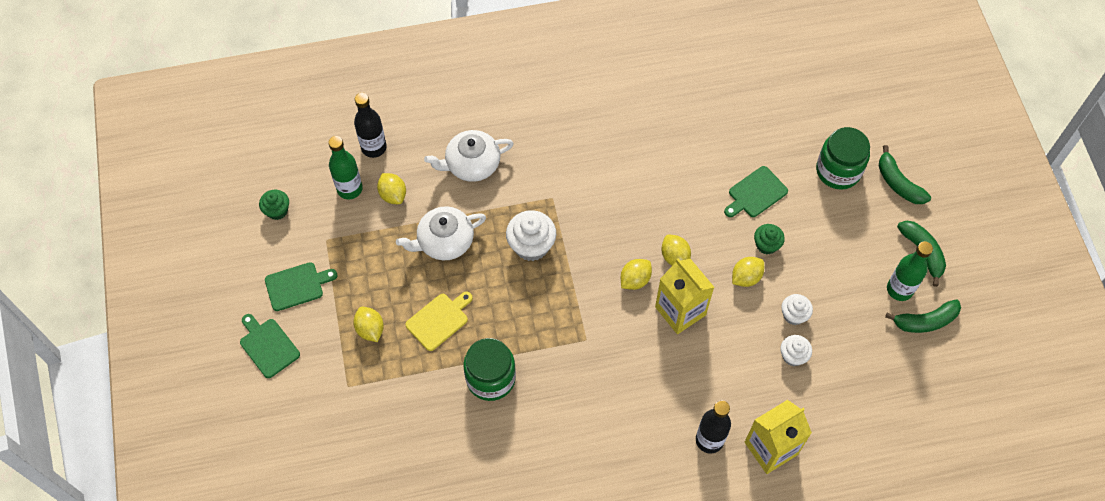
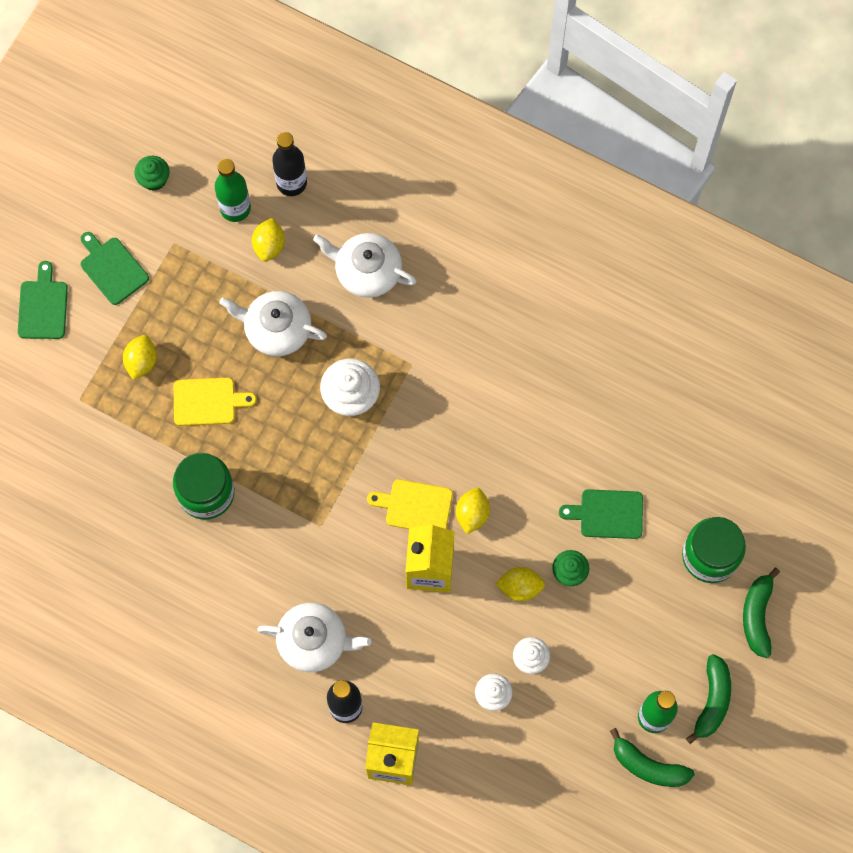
camera: 40 degrees right, 10 degrees up
green cutting board [265,262,337,311] -> green cutting board turned 150 degrees counterclockwise [81,232,149,305]
yellow lemon [621,259,652,290] -> yellow cutting board [367,479,453,529]
none -> white teapot [257,603,371,672]

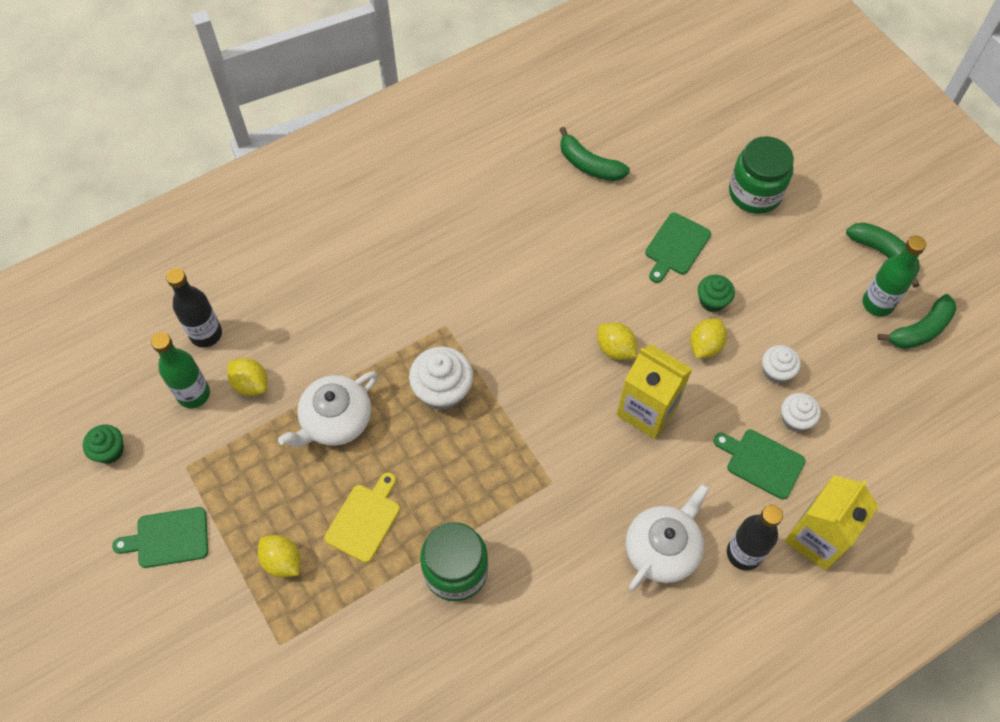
camera: 60 degrees left, 10 degrees down
green cutting board [18,261,68,339] -> green cutting board moved to [713,430,806,500]
white teapot [313,233,417,298] -> none
yellow cutting board [367,479,453,529] -> none
green banana [743,568,780,658] -> green banana moved to [559,127,630,181]

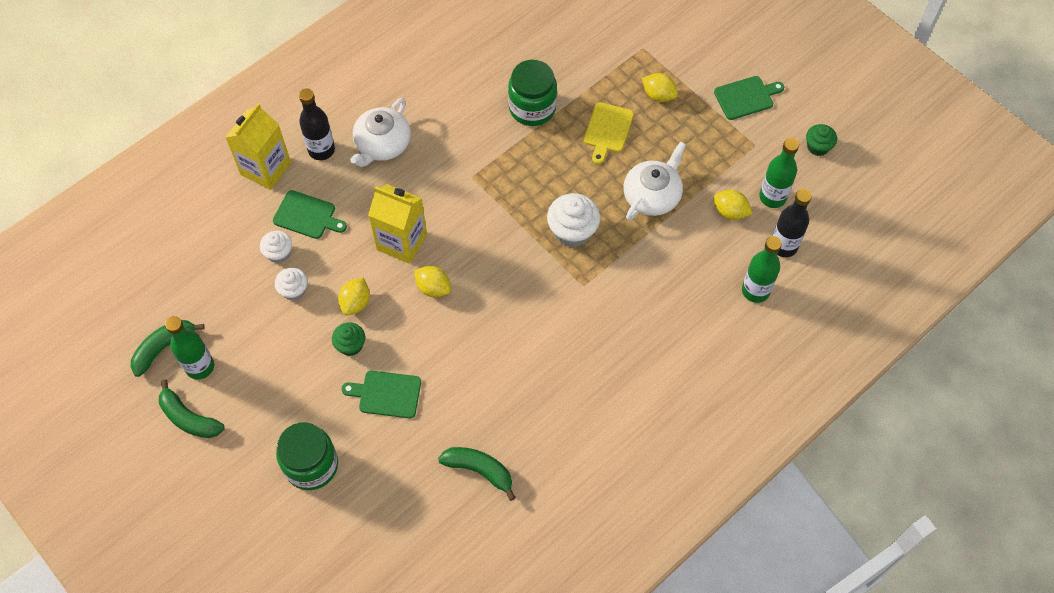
camera: 170 degrees right, 0 degrees up
green cutting board [645,213,711,283] -> green cutting board turned 105 degrees counterclockwise [342,371,421,418]
none -> green bottle [742,236,782,303]

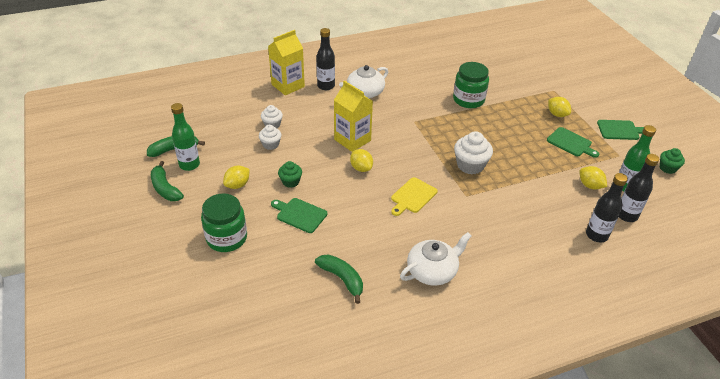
camera: 20 degrees right, 20 degrees down
green cutting board [273,190,347,239] -> green cutting board moved to [547,127,599,158]
yellow lemon [338,278,370,315] -> yellow lemon moved to [223,165,250,189]
yellow cutting board [584,102,634,164] -> yellow cutting board moved to [391,177,438,216]
white teapot [623,142,686,220] -> white teapot moved to [400,232,471,286]
green bottle [742,236,782,303] -> black bottle [586,173,628,243]

